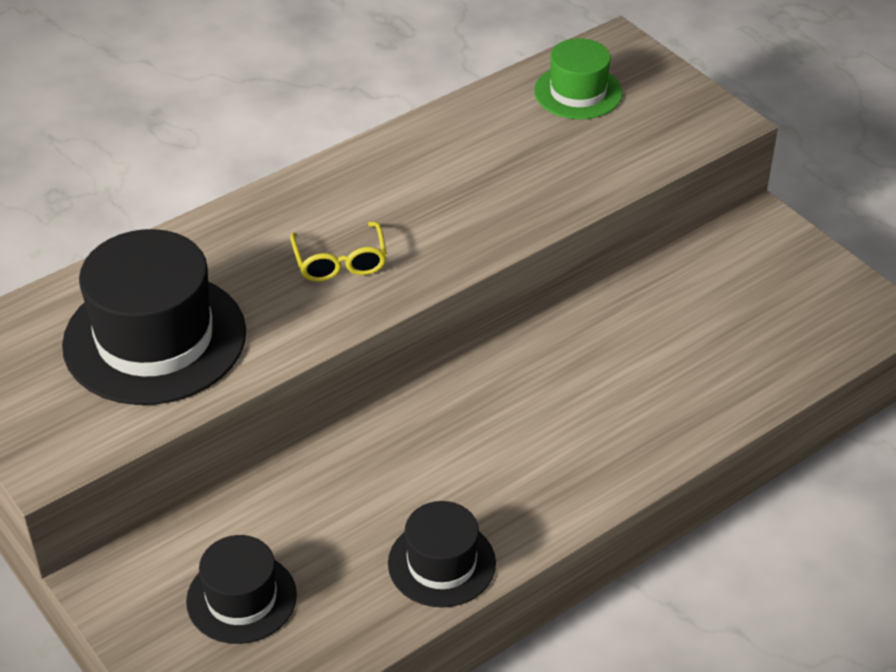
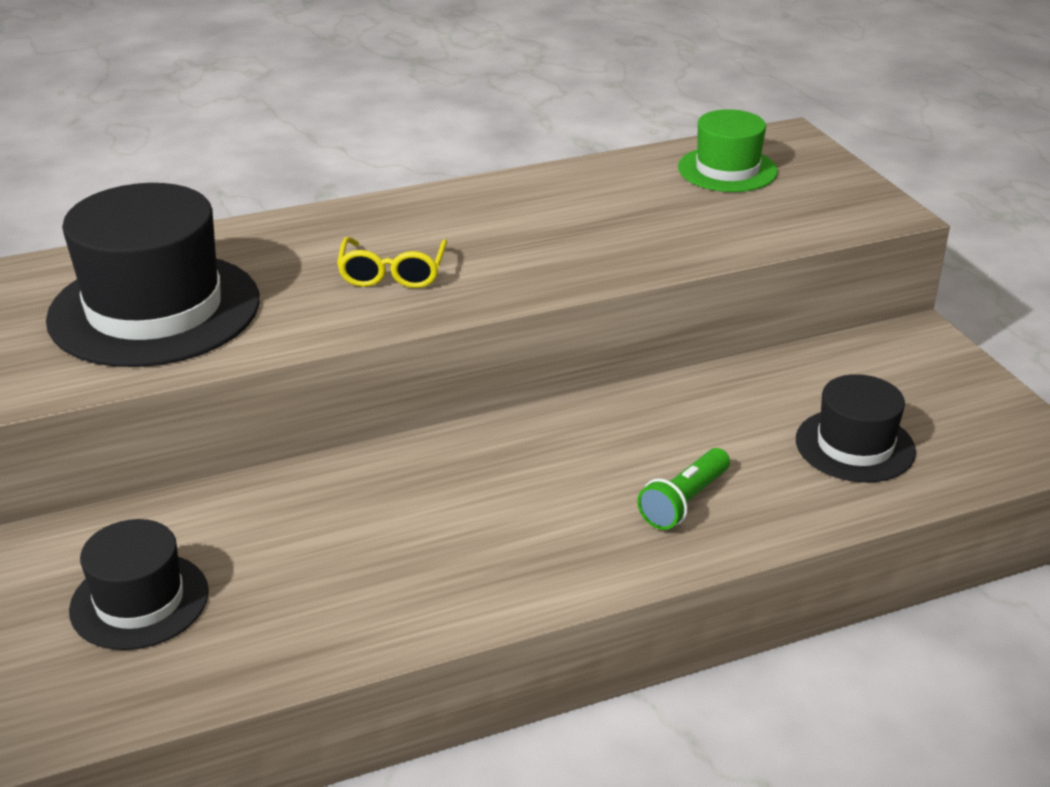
camera: 15 degrees right, 10 degrees down
black hat [388,501,496,608] -> black hat moved to [796,374,916,483]
none -> green flashlight [637,448,730,530]

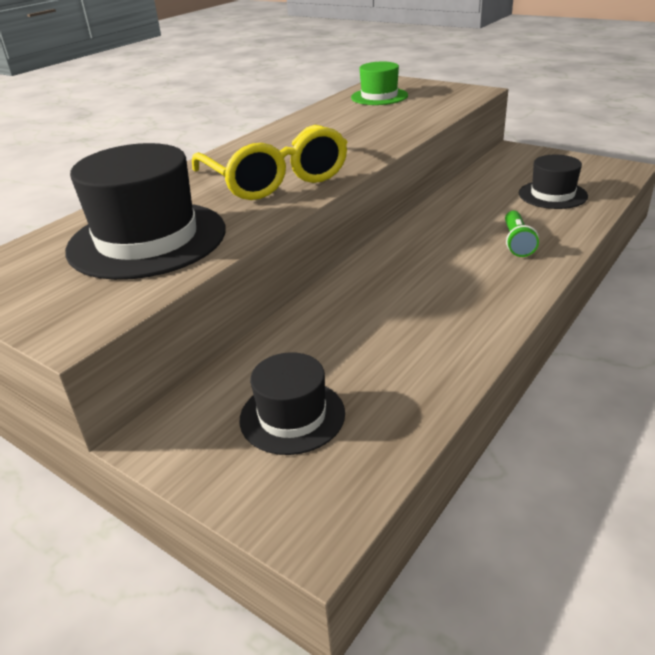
camera: 30 degrees left, 0 degrees up
yellow glasses [337,237,447,288] -> yellow glasses [192,125,348,200], size x1.94

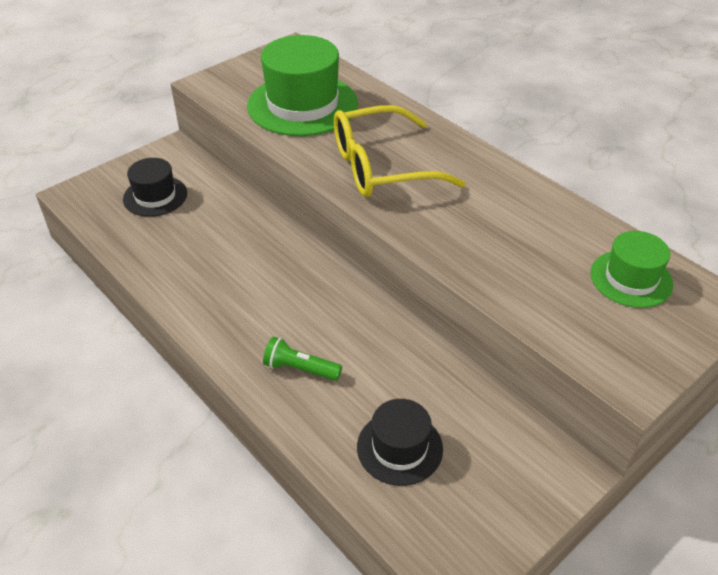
camera: 100 degrees right, 10 degrees up
black hat [65,143,226,280] -> green hat [247,35,358,136]

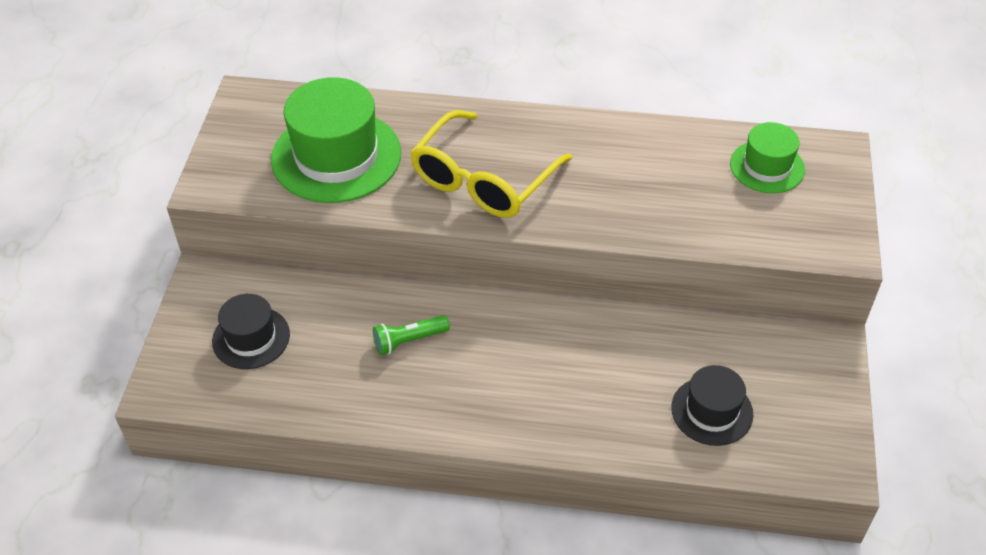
camera: 40 degrees left, 5 degrees up
green flashlight [263,336,342,381] -> green flashlight moved to [373,315,450,355]

